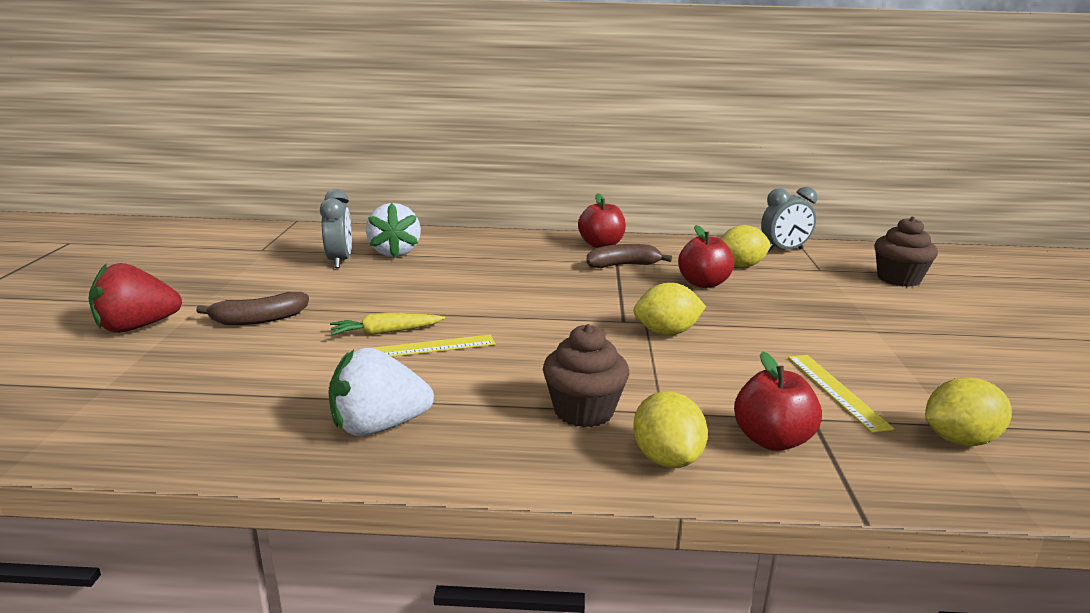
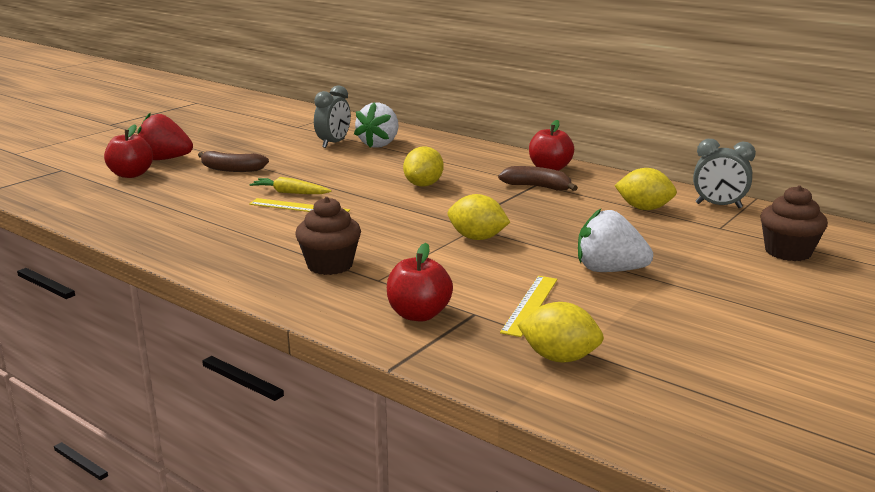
camera: 35 degrees right, 0 degrees up
white strawberry [328,348,434,436] -> white strawberry moved to [578,209,653,272]
yellow lemon [633,391,708,468] -> yellow lemon moved to [403,147,444,186]
red apple [678,225,734,288] -> red apple moved to [104,124,153,178]

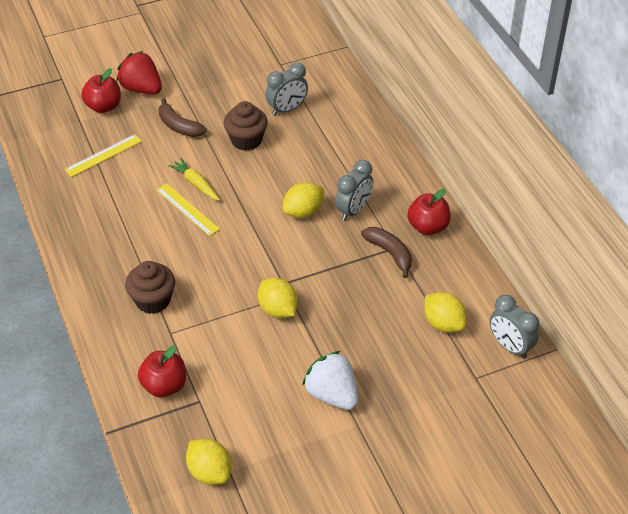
camera: 30 degrees right, 25 degrees up
white strawberry [354,102,398,148] -> none
yellow ruler [500,276,557,337] -> yellow ruler moved to [65,134,142,177]
brown cupcake [760,185,828,261] -> brown cupcake moved to [224,101,268,151]
none -> grey clock [335,160,373,221]

